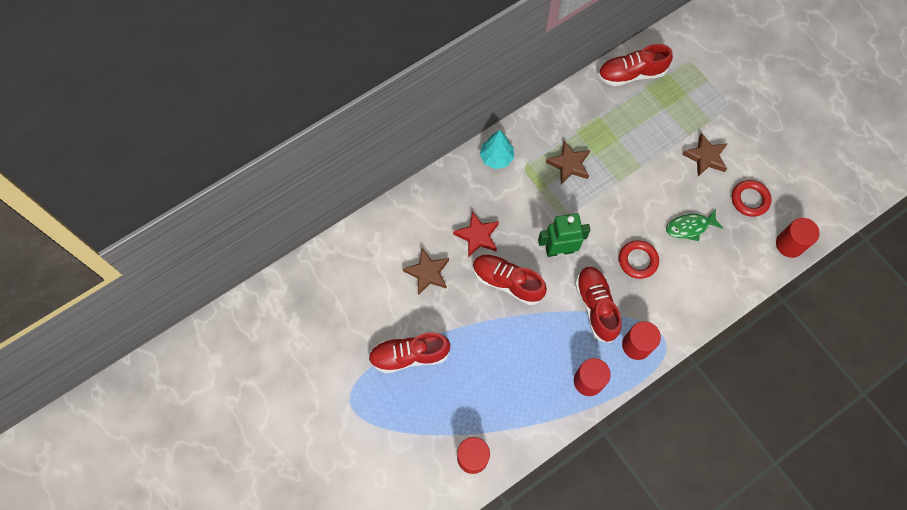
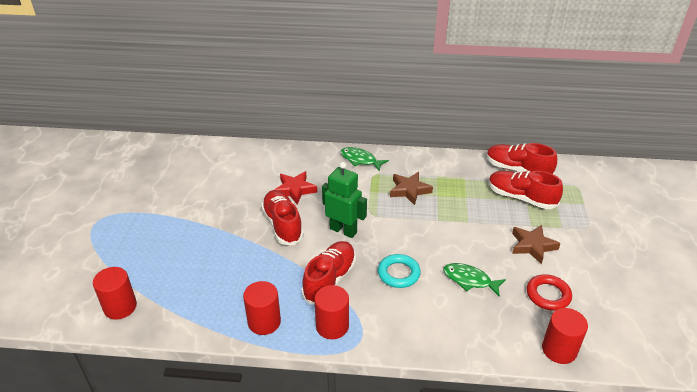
camera: 40 degrees right, 30 degrees down
red shoe [368,332,451,373] -> red shoe moved to [488,171,563,209]
brown star [403,248,449,295] -> none
turquoise tree [480,130,514,169] -> green fish [340,147,389,171]
red ring [619,240,659,279] -> turquoise ring [378,254,421,288]

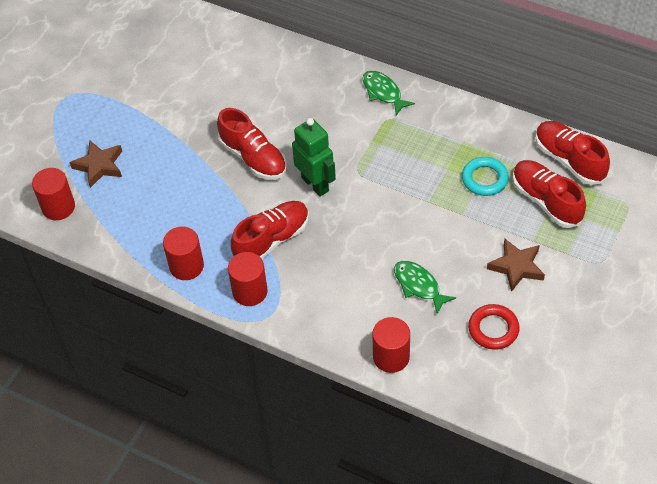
camera: 25 degrees right, 15 degrees up
red shoe [261,190,304,245] -> red shoe turned 135 degrees clockwise [217,108,287,180]
red star [275,171,317,204] -> none
turquoise ring [378,254,421,288] -> turquoise ring moved to [462,157,509,196]
brown star [390,172,433,205] -> brown star moved to [69,141,122,188]
red cylinder [542,308,588,364] -> red cylinder moved to [372,317,410,373]

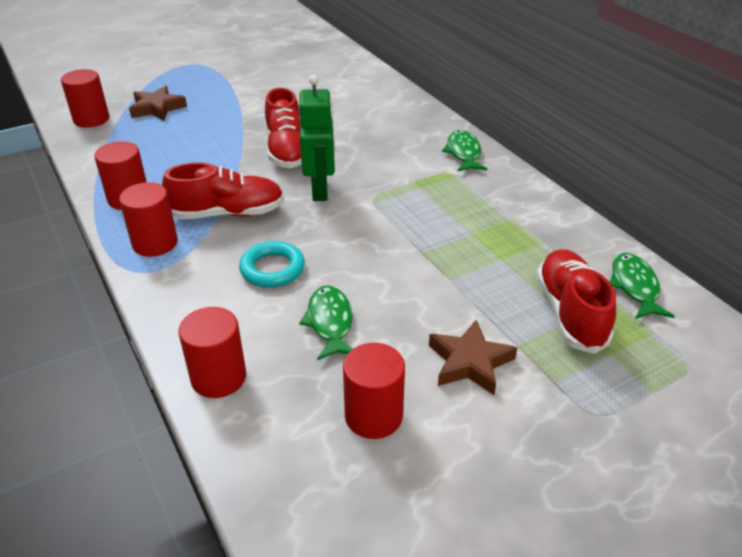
camera: 30 degrees right, 15 degrees down
turquoise ring [462,157,509,196] -> turquoise ring moved to [239,241,305,288]
red ring [468,304,520,350] -> red cylinder [343,343,405,439]
red shoe [535,121,610,185] -> green fish [610,253,674,319]

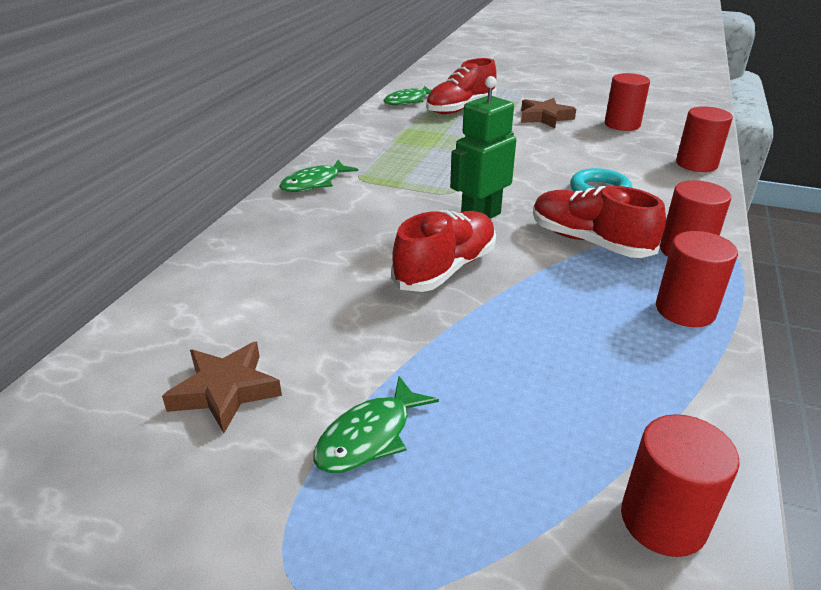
camera: 130 degrees left, 5 degrees down
brown star [129,86,187,121] -> brown star moved to [162,342,282,433]
green fish [299,285,353,360] -> green fish moved to [313,376,439,473]

